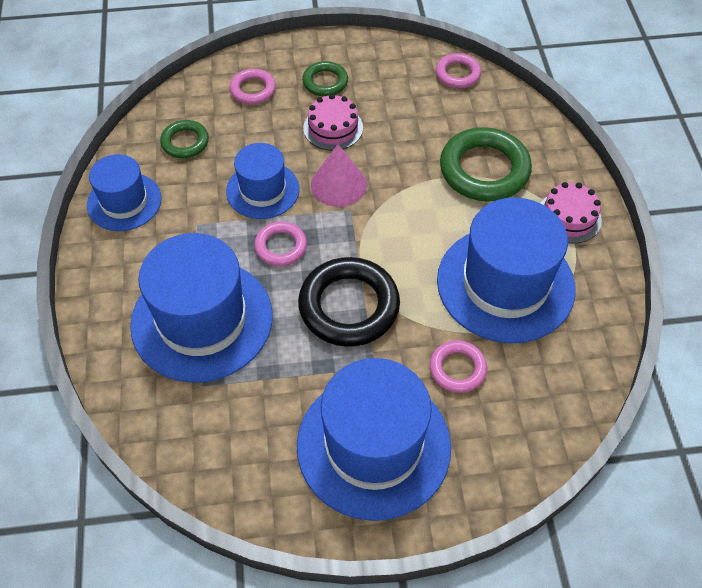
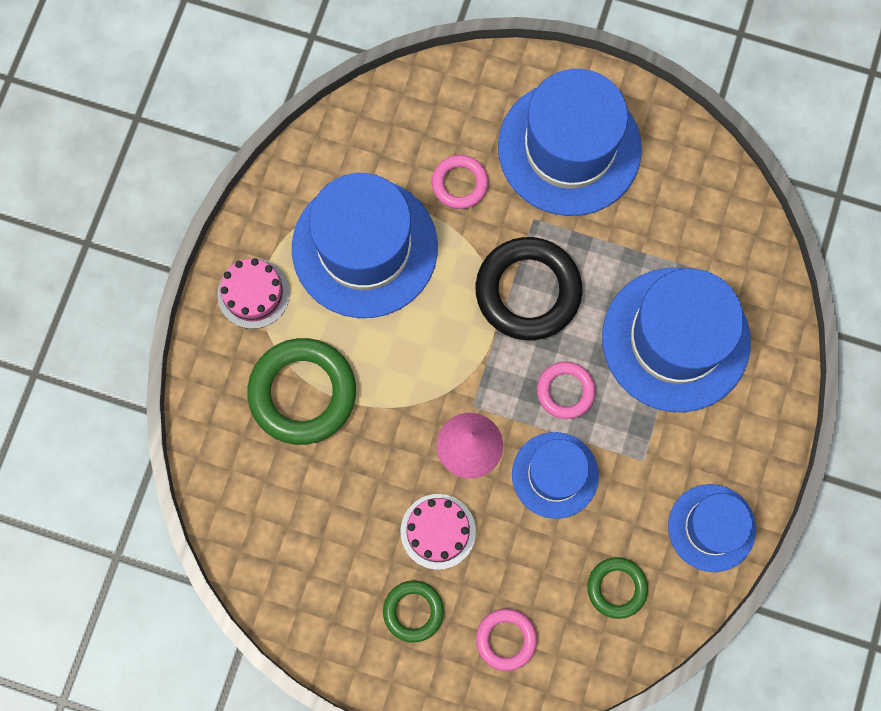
camera: 155 degrees left, 20 degrees up
pink ring [436,53,481,88] -> none

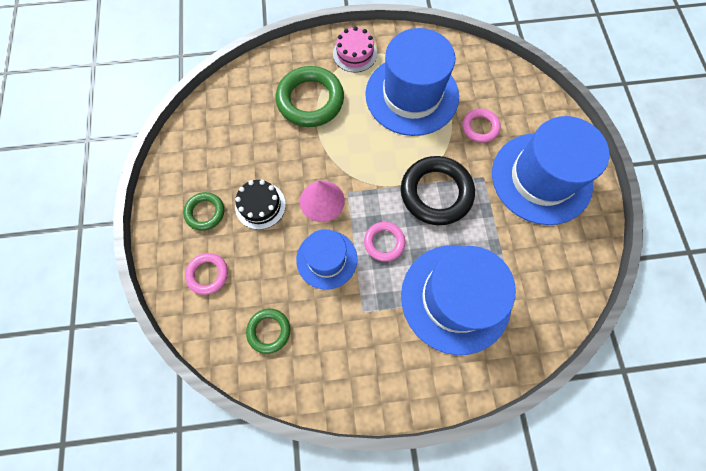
camera: 65 degrees right, 5 degrees down
pink cake [401,494,476,570] -> black cake [235,180,286,230]
blue hat [668,484,756,572] -> none

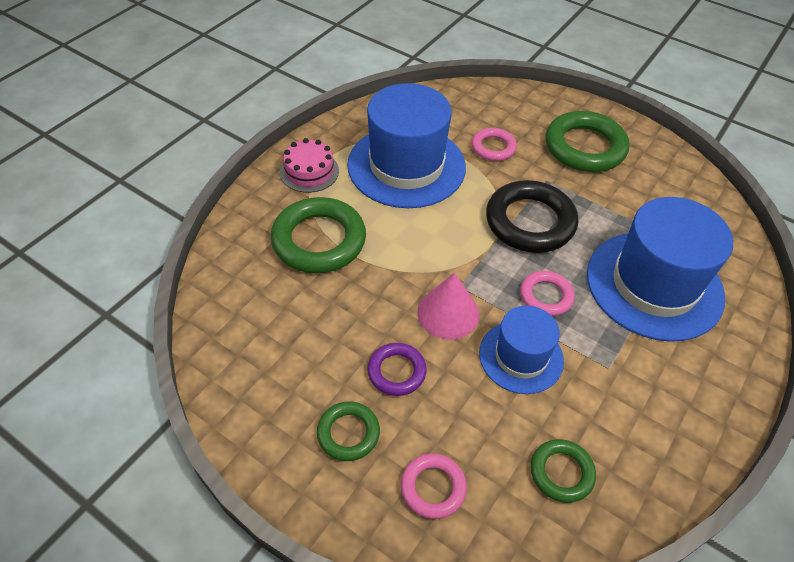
camera: 50 degrees left, 20 degrees down
black cake [235,180,286,230] -> purple ring [367,343,427,396]
blue hat [492,116,610,225] -> green ring [545,111,630,172]

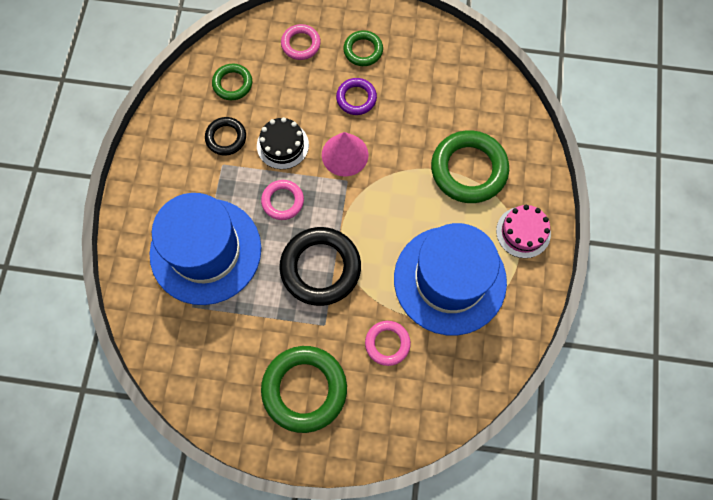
camera: 155 degrees right, 20 degrees up
blue hat [479,306,564,394] -> black cake [257,117,309,169]
none -> black ring [205,117,246,155]

